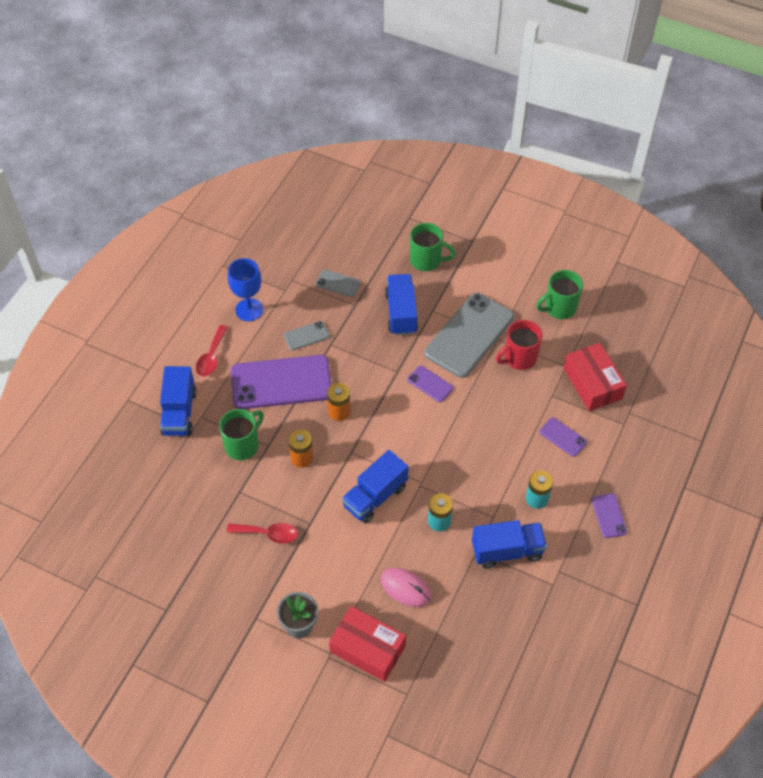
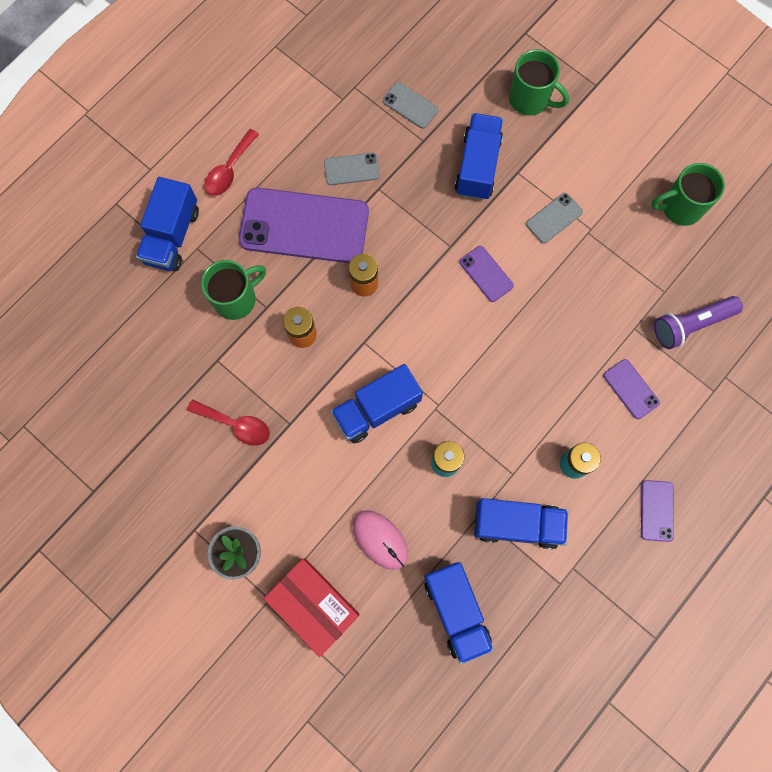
camera: 15 degrees right, 20 degrees up
blue goblet [228,258,263,321] -> none
grey phone [424,293,514,378] -> grey phone [526,193,583,244], size x0.44
red mug [496,320,542,370] -> none
red box [563,343,627,411] -> purple flashlight [654,296,743,349]
none -> blue truck [424,562,494,664]

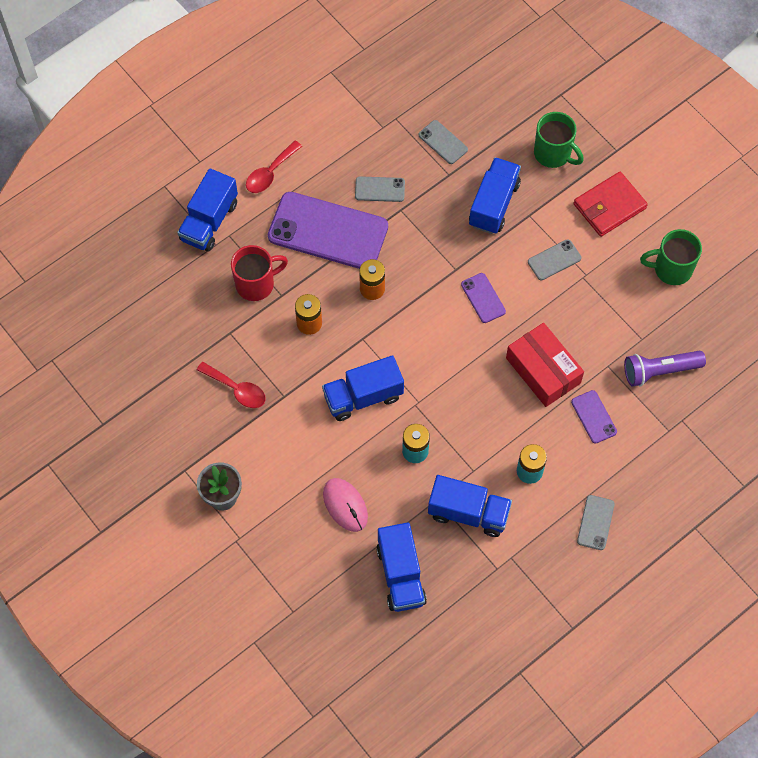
camera: 10 degrees right, 10 degrees down
green mug [201,260,266,320] -> red mug [231,245,288,301]
red box [263,559,360,657] -> red box moved to [506,323,584,407]
purple phone [641,480,674,542] -> grey phone [577,495,615,550]
none -> red wallet [574,172,648,237]

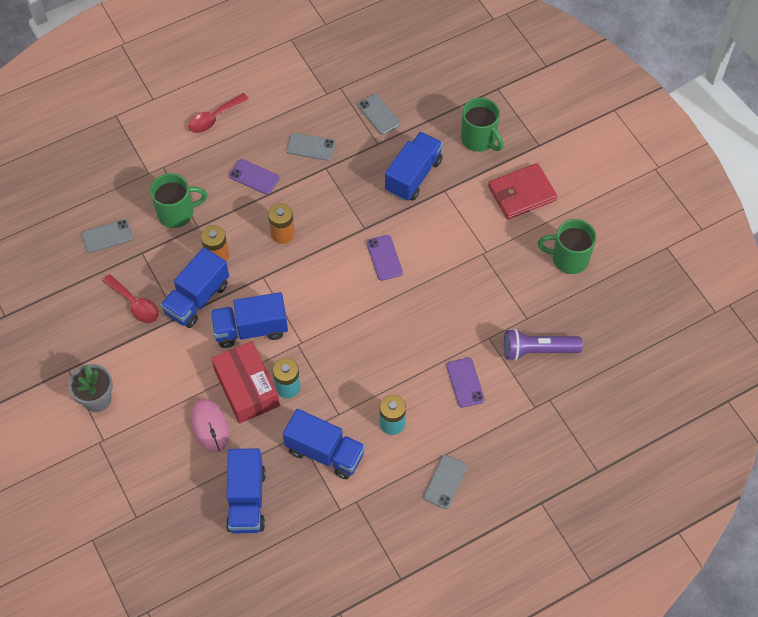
camera: 10 degrees right, 5 degrees down
blue truck [177,168,238,252] -> blue truck moved to [160,247,229,328]
red mug [231,245,288,301] -> green mug [150,173,207,228]
purple phone [268,192,388,269] -> purple phone [229,159,279,195], size x0.44
red box [506,323,584,407] -> red box moved to [211,341,280,423]
grey phone [528,239,581,280] -> grey phone moved to [82,219,133,253]

